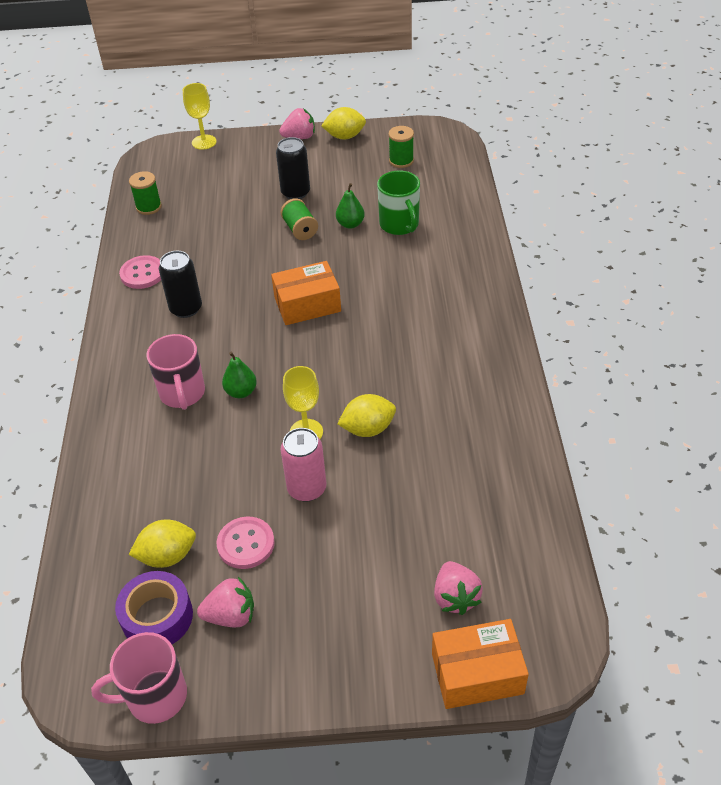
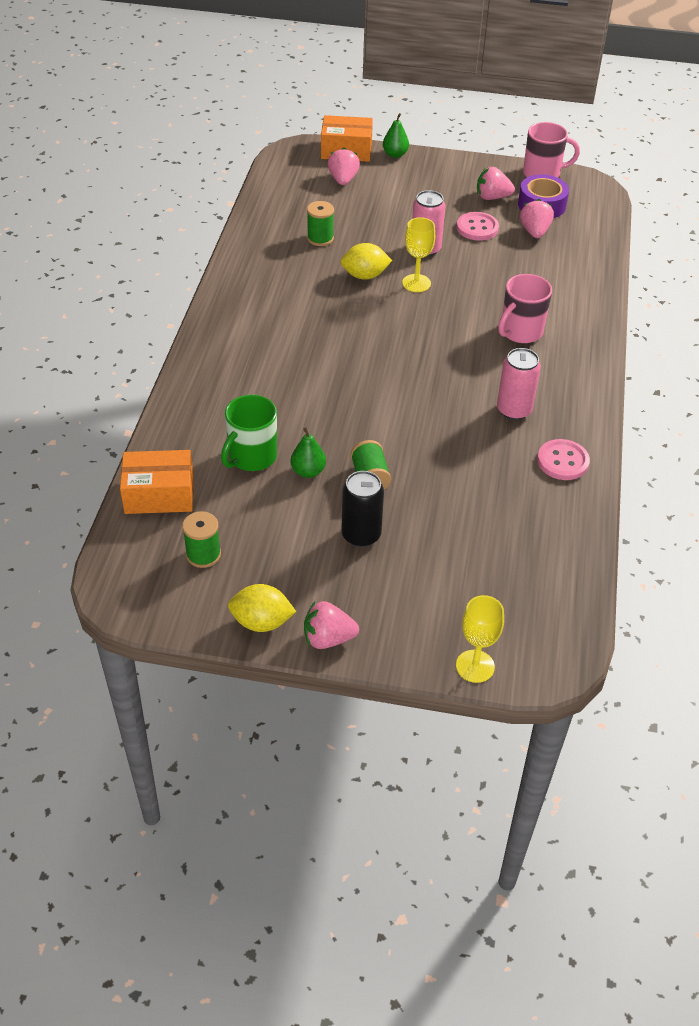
camera: 170 degrees left, 0 degrees up
yellow lemon [128,519,196,568] -> pink strawberry [520,199,554,238]
green spool [129,171,162,215] -> green spool moved to [307,201,334,246]
pink mug [147,334,205,410] -> pink mug turned 135 degrees counterclockwise [498,274,552,343]
black can [159,251,202,318] -> pink can [497,348,541,420]
green pear [222,352,257,398] -> green pear moved to [383,113,409,158]
orange box [271,261,341,325] -> orange box moved to [120,450,194,514]
green mug [377,170,420,235] -> green mug turned 135 degrees counterclockwise [221,395,277,471]

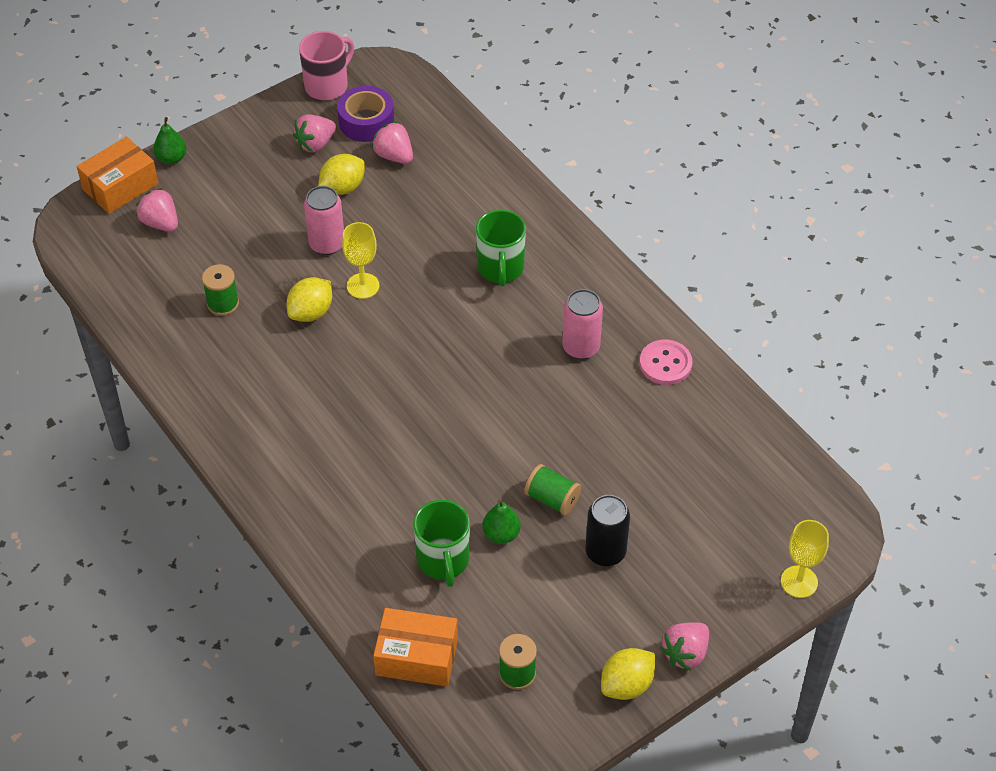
camera: 45 degrees left, 5 degrees up
orange box [120,450,194,514] -> orange box turned 60 degrees clockwise [373,608,458,686]
pink button [457,212,499,241] -> yellow lemon [318,154,365,195]
pink mug [498,274,552,343] -> green mug [476,210,526,287]

